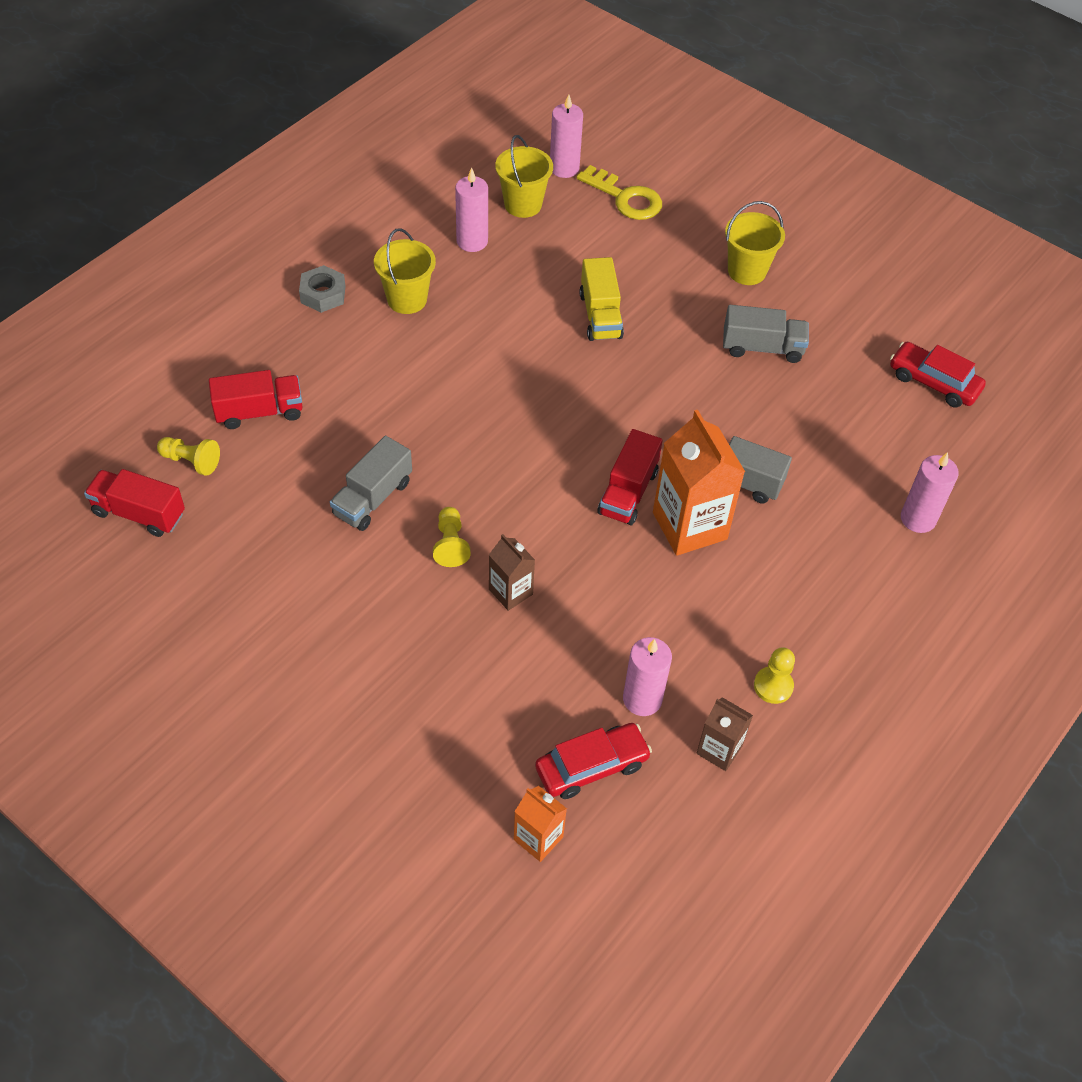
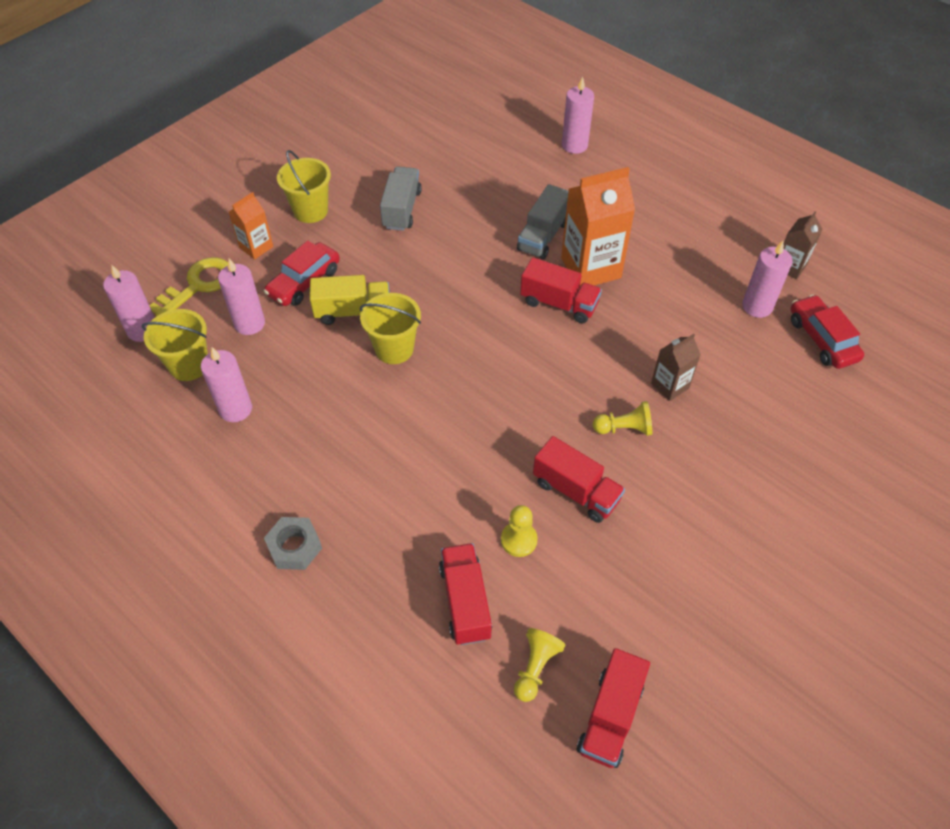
camera: 85 degrees left, 0 degrees up
grey truck [330,436,412,531] -> red truck [533,436,625,523]
yellow bucket [374,228,436,314] -> yellow bucket moved to [360,293,421,364]
orange carton [514,786,567,862] -> orange carton moved to [229,192,273,259]
yellow pawn [754,647,795,704] -> yellow pawn moved to [501,505,538,557]
red car [890,342,986,407] -> red car moved to [264,241,340,306]
none -> pink candle [218,258,265,335]

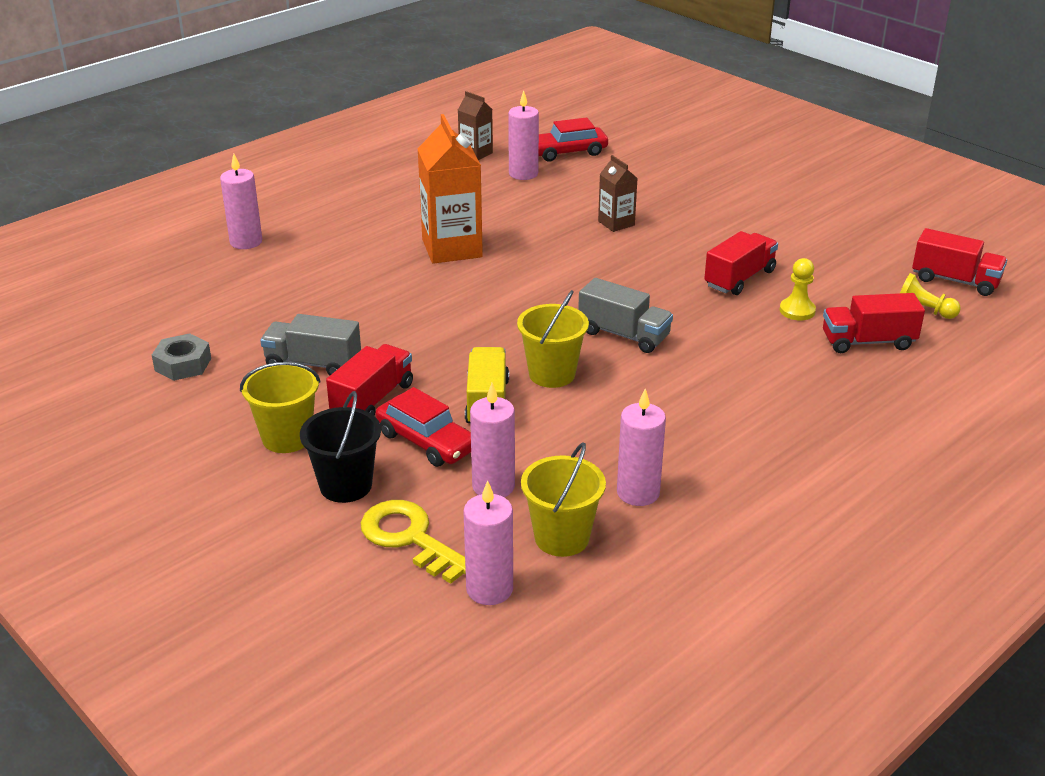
camera: 85 degrees left, 20 degrees down
orange carton [229,192,273,259] -> black bucket [300,391,381,503]
grey nut [264,517,322,570] -> grey nut moved to [152,333,211,381]
grey truck [517,184,569,259] -> grey truck moved to [578,278,673,353]
red truck [520,257,602,323] -> red truck moved to [326,344,413,416]
yellow pawn [593,401,652,436] -> none

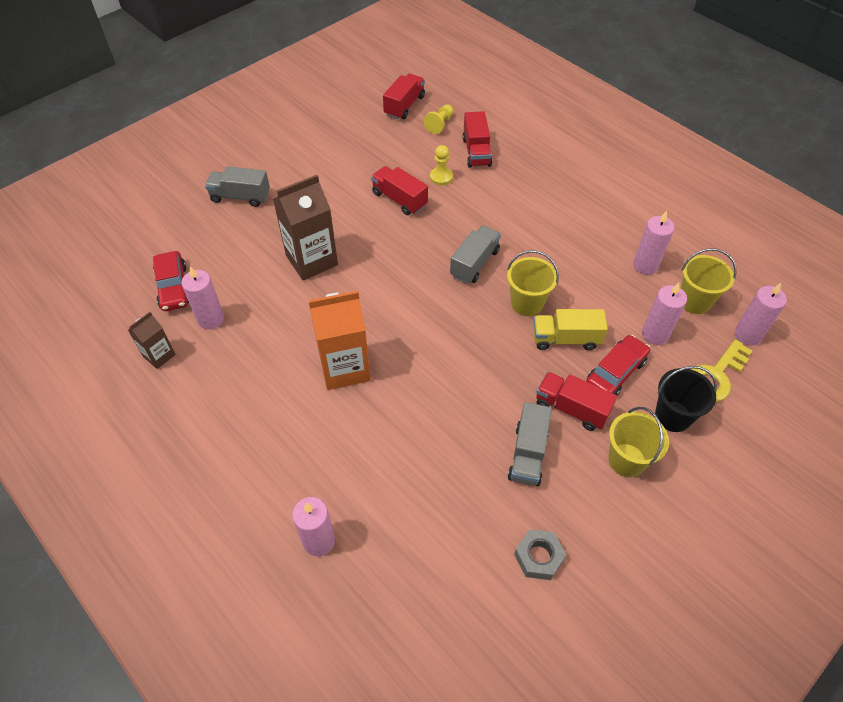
camera: 90 degrees left, 20 degrees up
brown carton [598,155,637,232] -> brown carton [273,175,338,280], size x1.86
none -> grey truck [205,166,270,207]

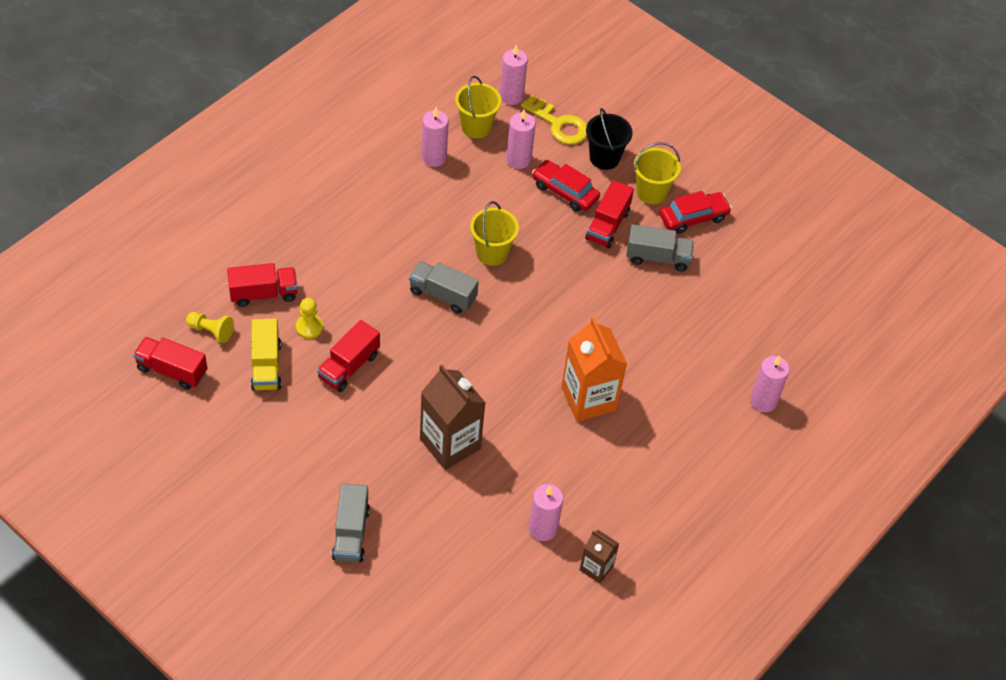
camera: 100 degrees left, 0 degrees up
red car [153,251,189,311] -> red car moved to [660,191,732,234]
grey nut [514,529,566,580] -> none
yellow truck [533,309,608,350] -> yellow truck moved to [251,318,282,391]

